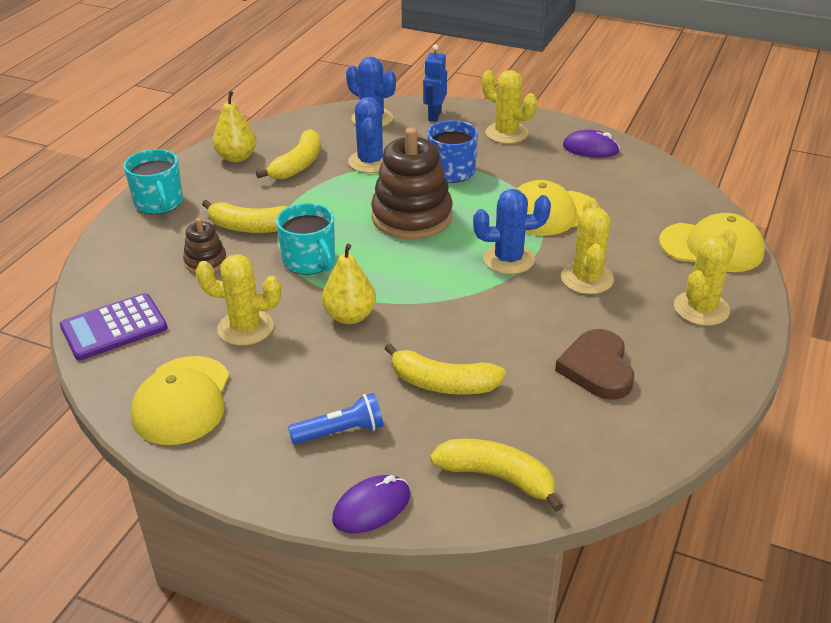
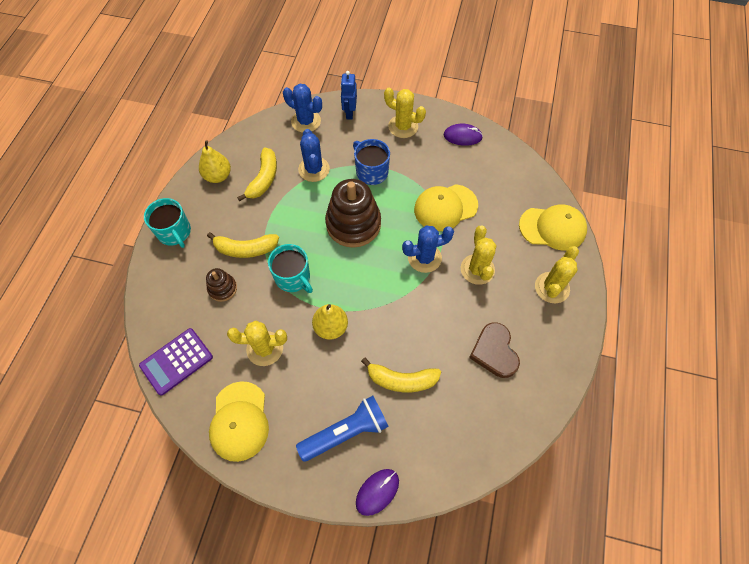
camera: 10 degrees left, 25 degrees up
blue flashlight [288,393,384,444] -> blue flashlight [296,396,389,462], size x1.56
yellow banana [430,439,563,512] -> none

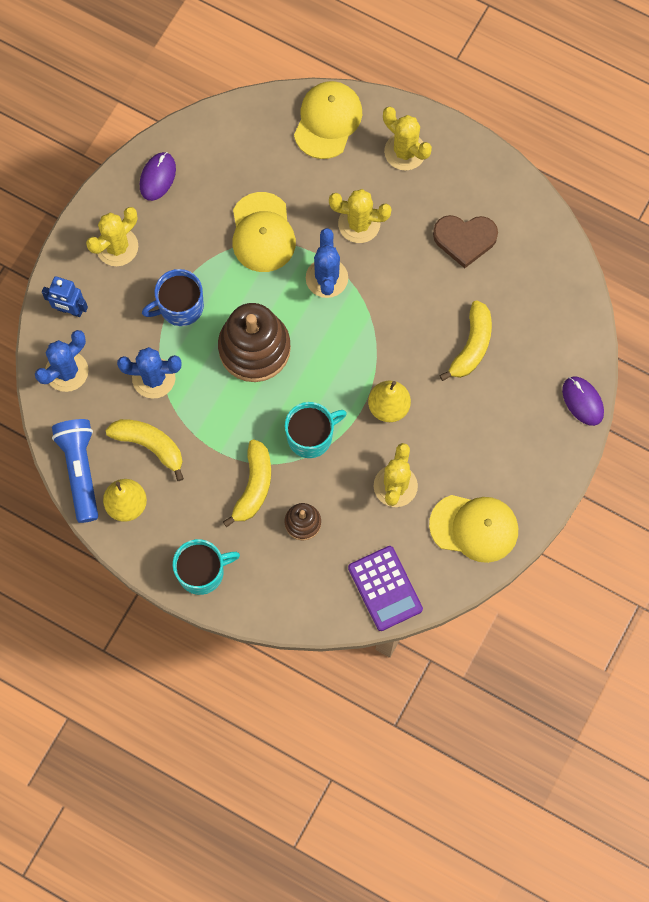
camera: 75 degrees left, 10 degrees up
blue flashlight [296,396,389,462] -> blue flashlight moved to [52,419,98,523]

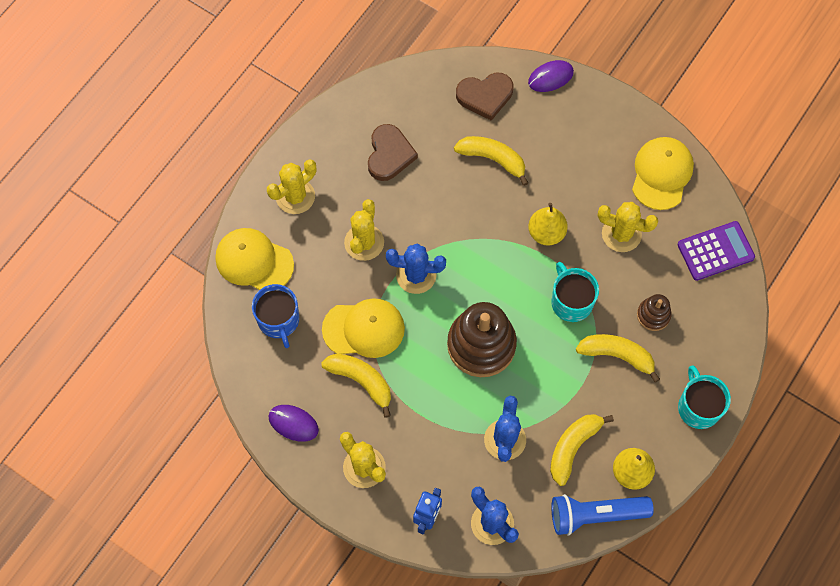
camera: 85 degrees left, 5 degrees down
blue mug [142,269,204,326] -> blue mug moved to [252,284,299,348]
none -> yellow banana [321,354,391,418]
none -> brown heart [456,73,513,121]

